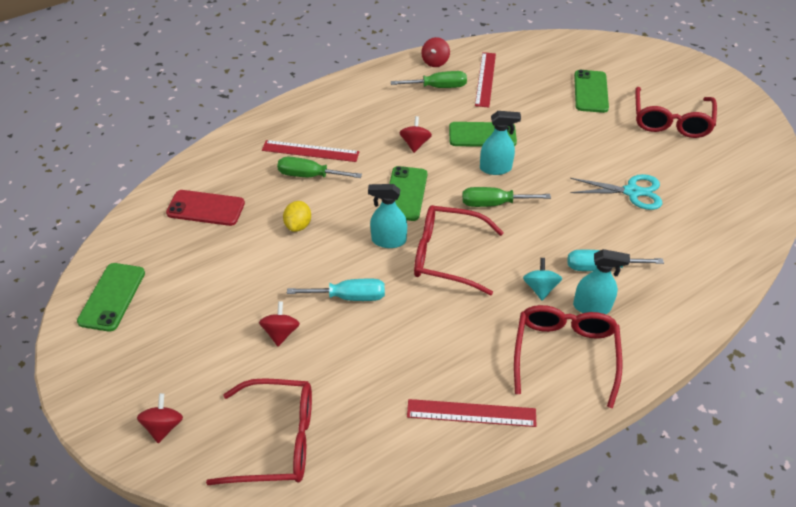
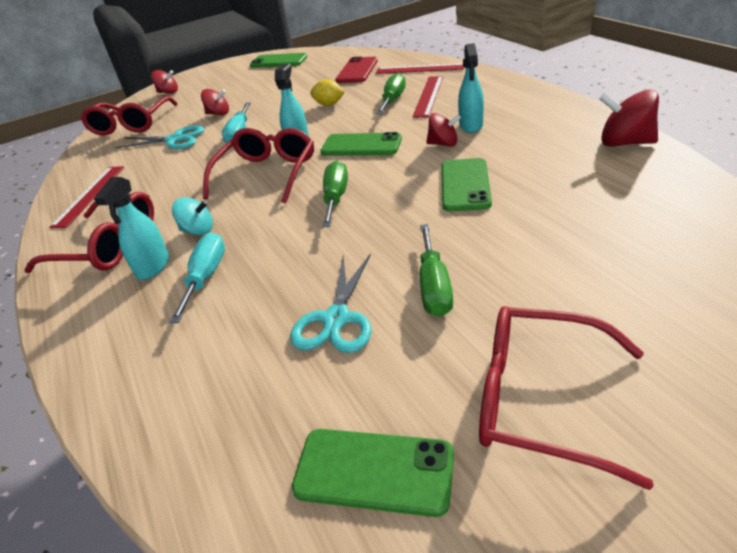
camera: 100 degrees right, 10 degrees down
green screwdriver [391,71,467,88] -> green screwdriver moved to [420,224,453,317]
red spinning top [421,37,450,67] -> red spinning top [599,89,659,147], size x1.55
red ruler [475,52,496,108] -> red ruler moved to [376,63,465,74]
turquoise spray bottle [480,111,521,175] -> turquoise spray bottle moved to [458,43,484,133]
green phone [574,70,609,113] -> green phone moved to [292,429,454,517]
none -> turquoise scissors [116,125,204,149]

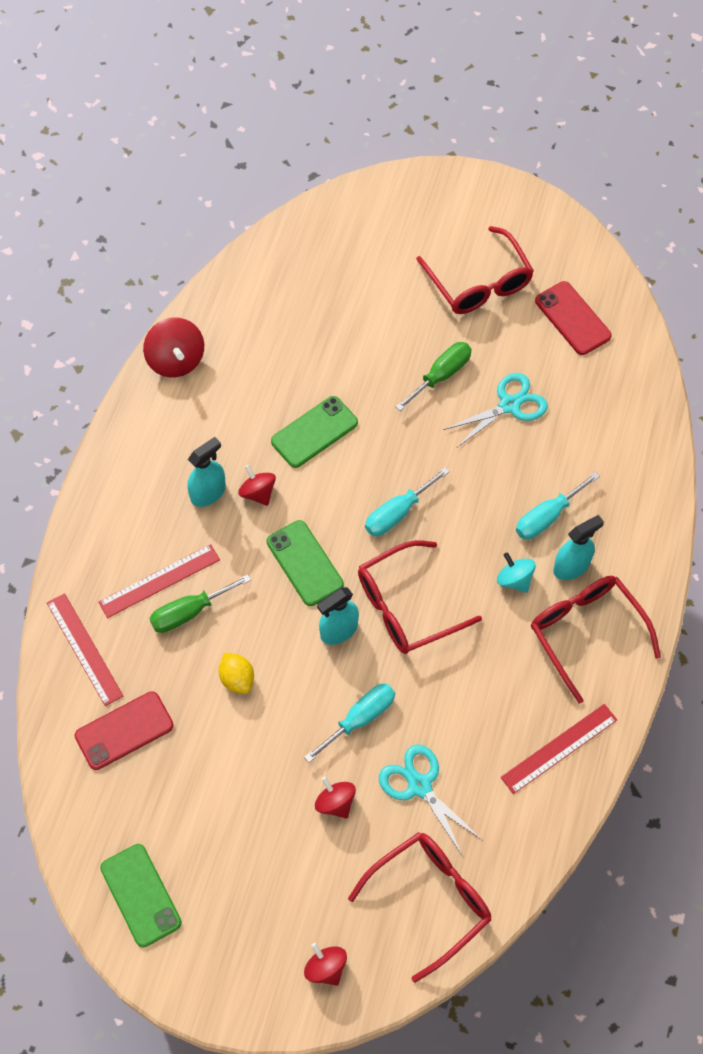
camera: 140 degrees left, 25 degrees up
green phone [292,429,454,517] -> red phone [535,281,612,355]
green screwdriver [322,161,348,227] -> turquoise screwdriver [365,467,450,536]

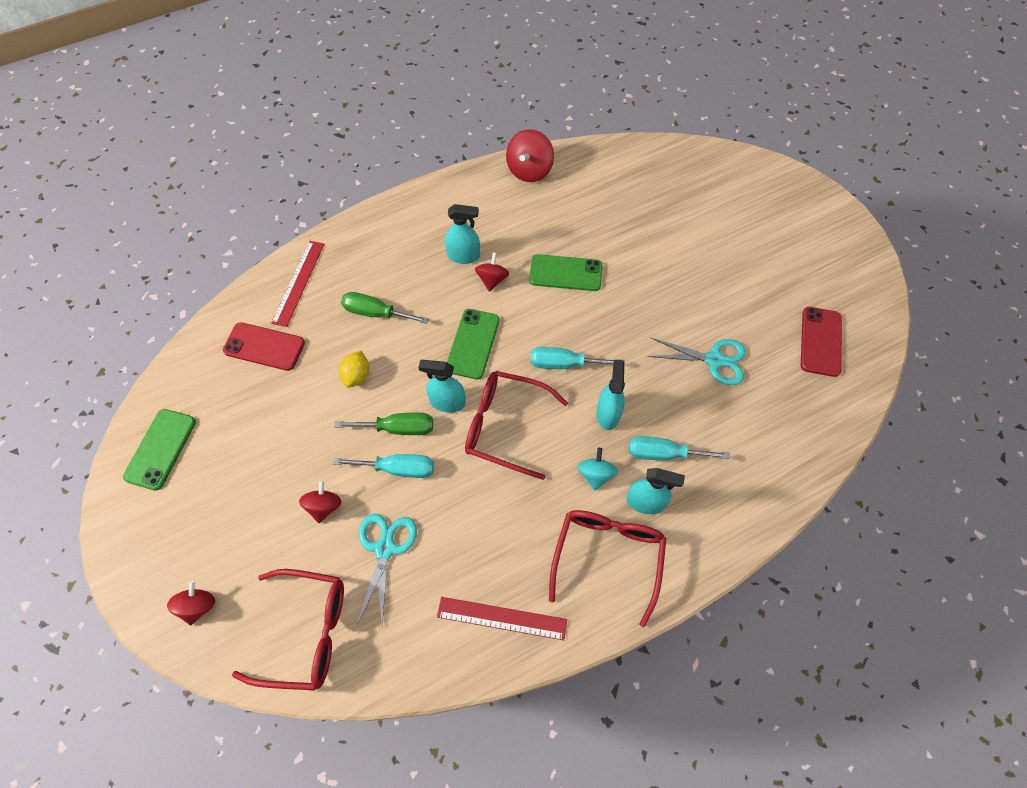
camera: 45 degrees right, 0 degrees up
red ruler [98,544,220,618] -> none
green screwdriver [396,342,472,411] -> green screwdriver moved to [335,413,433,435]
red glasses [416,226,534,314] -> none
none -> turquoise spray bottle [596,360,625,430]

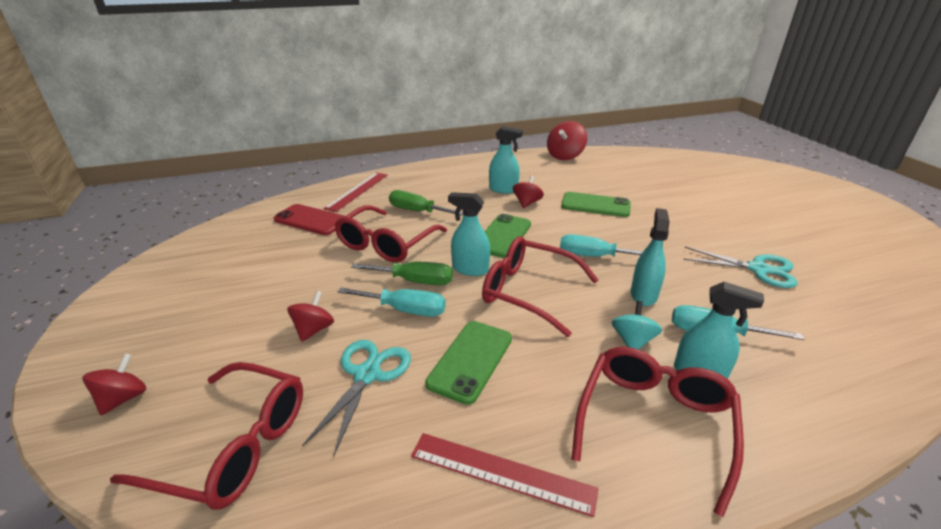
camera: 10 degrees right, 30 degrees down
green phone [123,409,196,491] -> green phone moved to [425,321,512,405]
yellow lemon [339,351,369,388] -> red glasses [335,205,447,263]
red phone [801,307,842,377] -> none

